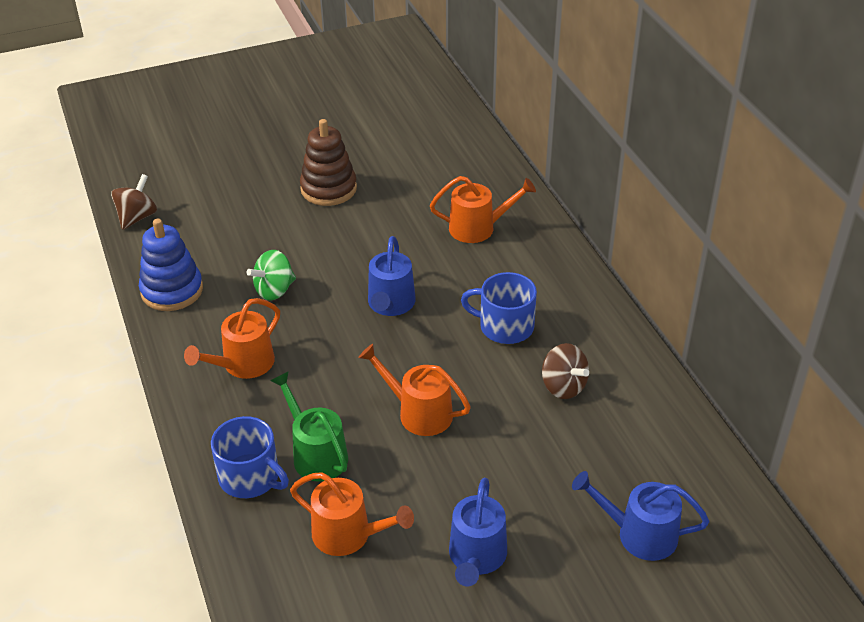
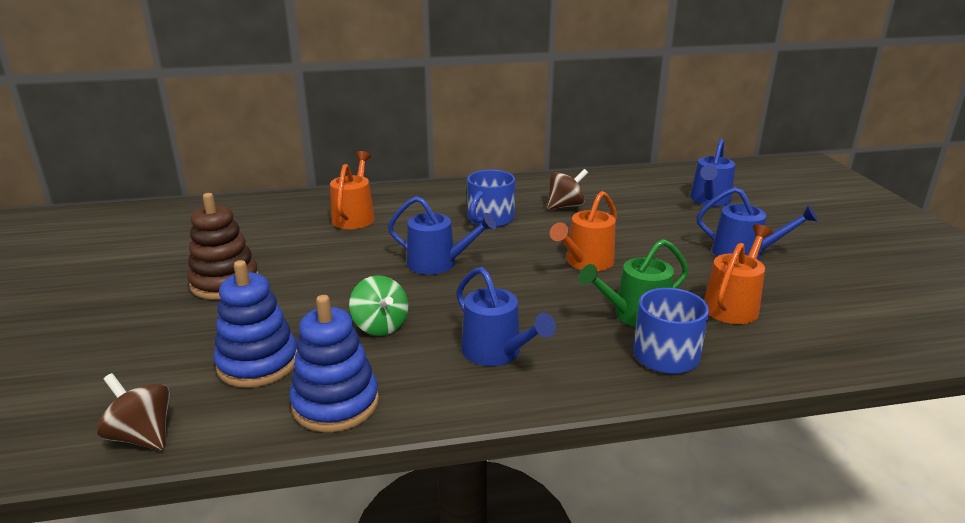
camera: 80 degrees left, 15 degrees down
orange watering can [184,298,280,379] -> blue watering can [456,267,556,366]
none -> blue stacking toy [214,260,297,388]

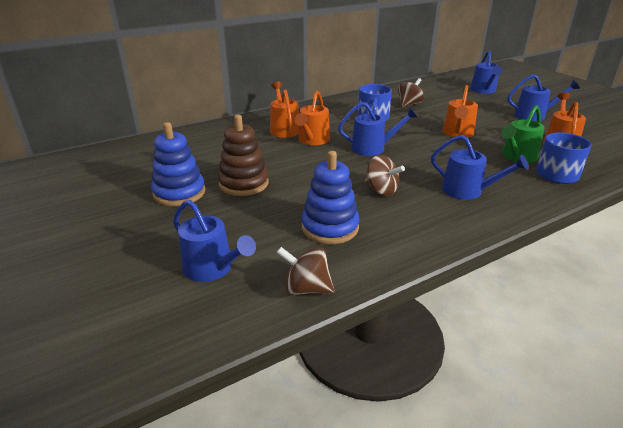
camera: 20 degrees left, 5 degrees up
blue stacking toy [289,295,379,432] -> blue stacking toy moved to [151,122,205,206]
green spinning top [349,275,408,336] -> brown spinning top [364,155,405,196]
none -> blue watering can [173,200,256,282]
none -> orange watering can [294,91,330,145]

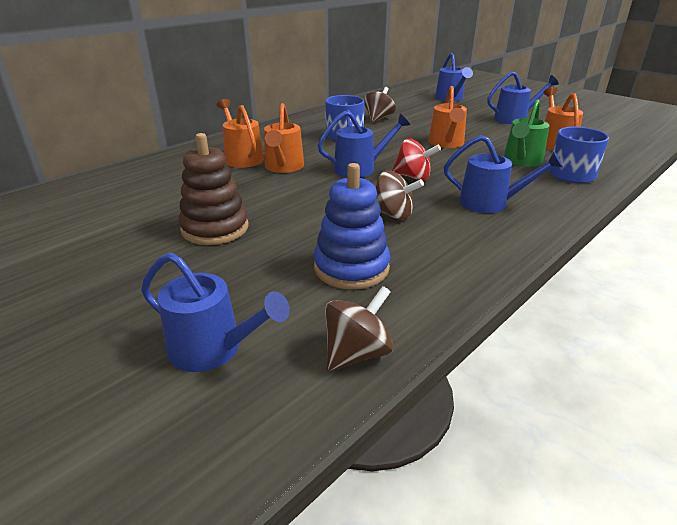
camera: 15 degrees left, 0 degrees up
blue stacking toy [151,122,205,206] -> none
brown spinning top [277,247,335,295] -> brown spinning top turned 135 degrees clockwise [325,286,393,371]
none -> red spinning top [392,139,441,181]

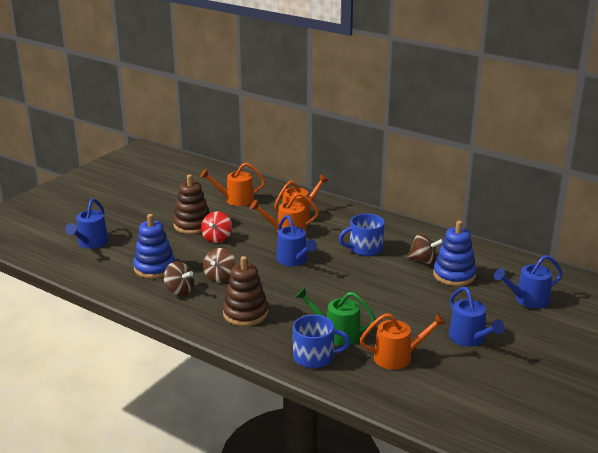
camera: 80 degrees right, 5 degrees down
brown spinning top [325,286,393,371] -> brown spinning top moved to [164,261,195,296]
red spinning top [392,139,441,181] -> red spinning top moved to [201,211,232,243]
orange watering can [428,86,467,148] -> orange watering can moved to [200,163,265,206]
blue watering can [444,135,563,213] -> brown stacking toy [223,256,268,326]
none -> blue stacking toy [433,221,476,286]

